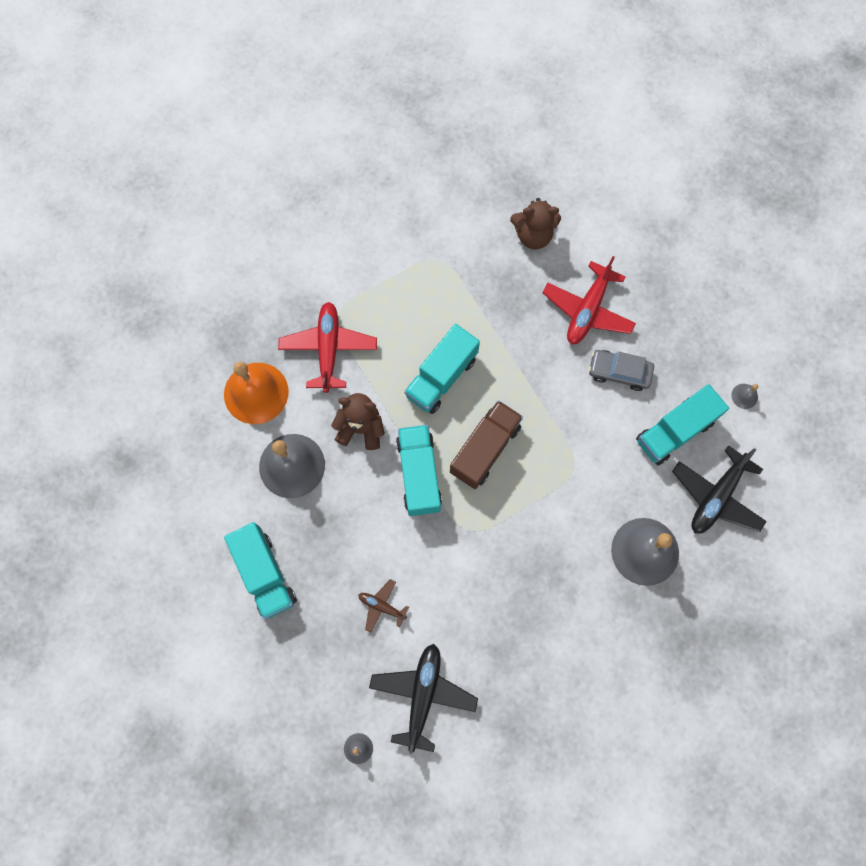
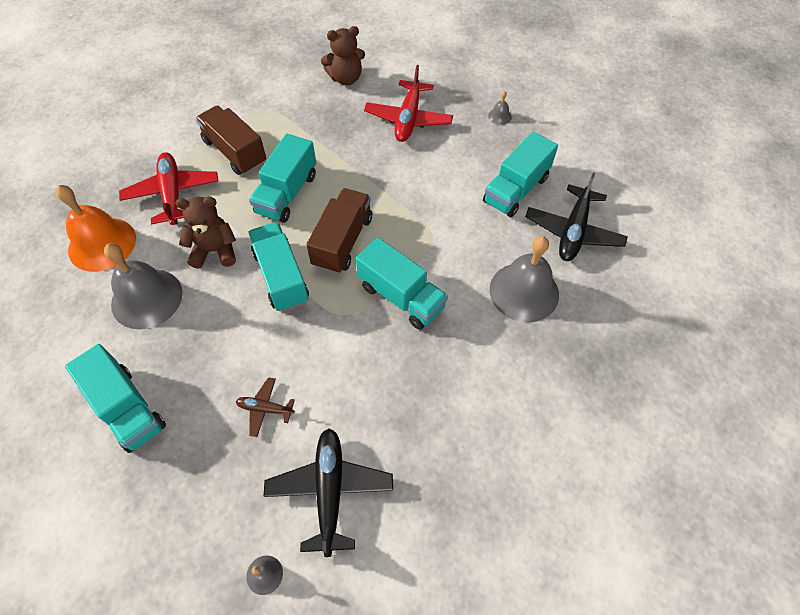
camera: 15 degrees left, 15 degrees down
grey car [589,350,654,391] -> none
grey bell [731,384,758,409] -> grey bell moved to [488,91,512,125]
none -> brown truck [195,105,266,175]
none -> turquoise truck [356,238,448,330]

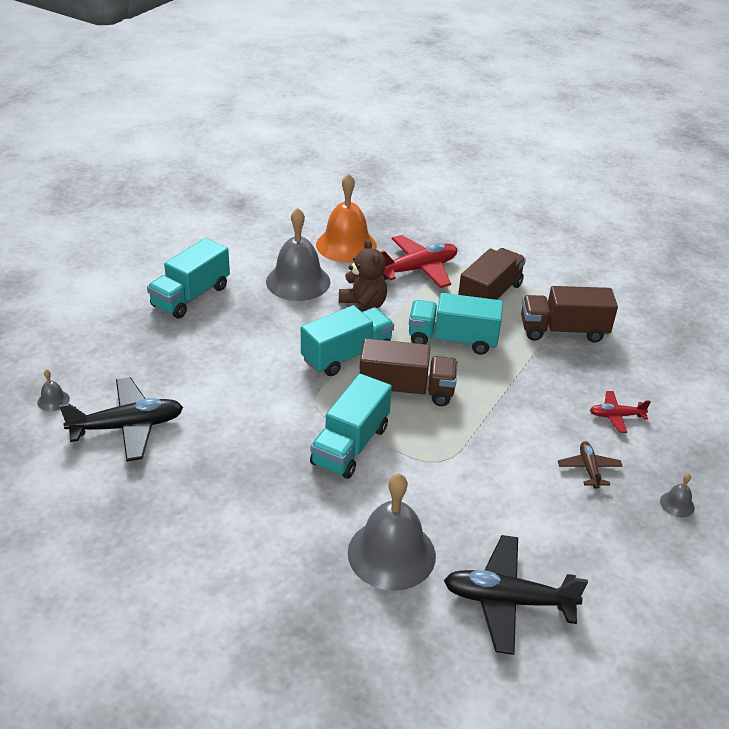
camera: 75 degrees right, 20 degrees down
brown plane [236,377,295,437] -> brown plane moved to [558,441,622,489]
brown teddy bear [321,26,365,85] -> none
red plane [364,65,453,142] -> red plane [590,391,651,433], size x0.52
turquoise truck [483,132,558,217] -> none
none -> brown truck [521,286,618,343]

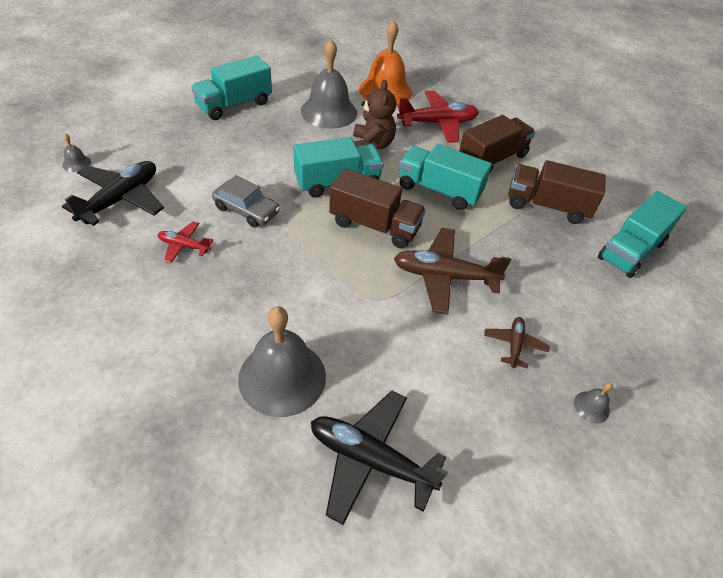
camera: 15 degrees right, 10 degrees up
black plane [59,377,183,462] -> black plane turned 60 degrees counterclockwise [62,161,164,226]
turquoise truck [310,374,392,479] -> turquoise truck moved to [598,191,687,278]
red plane [590,391,651,433] -> red plane moved to [158,221,213,263]
none -> grey car [212,175,280,228]
none -> brown plane [394,228,511,315]

